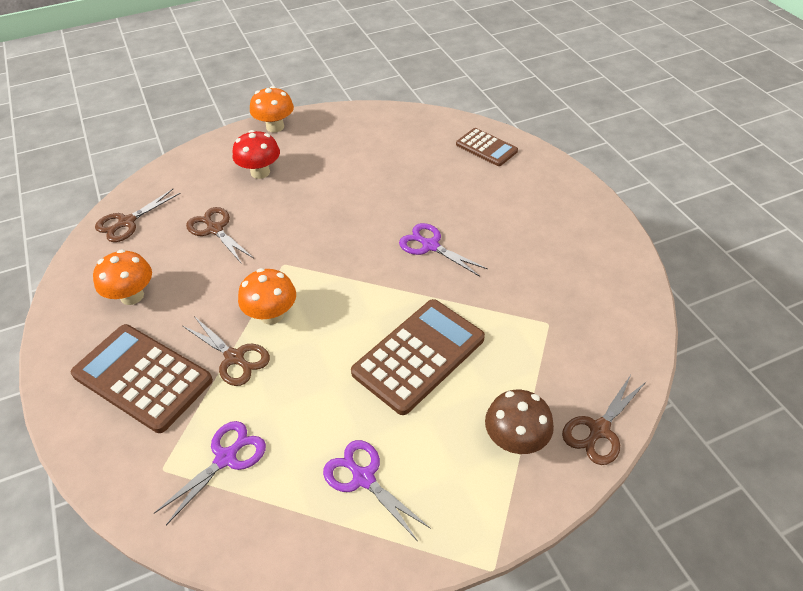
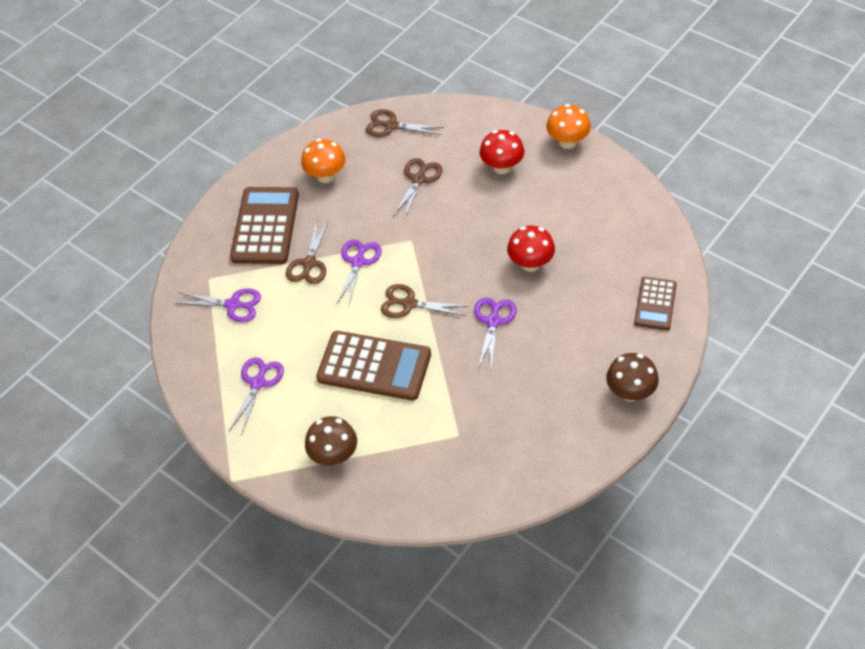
camera: 65 degrees right, 5 degrees up
orange mushroom [238,268,296,324] -> purple scissors [336,240,382,308]
brown scissors [562,375,647,465] -> brown scissors moved to [381,284,468,318]
none -> red mushroom [507,226,555,272]
none -> brown mushroom [606,353,659,402]

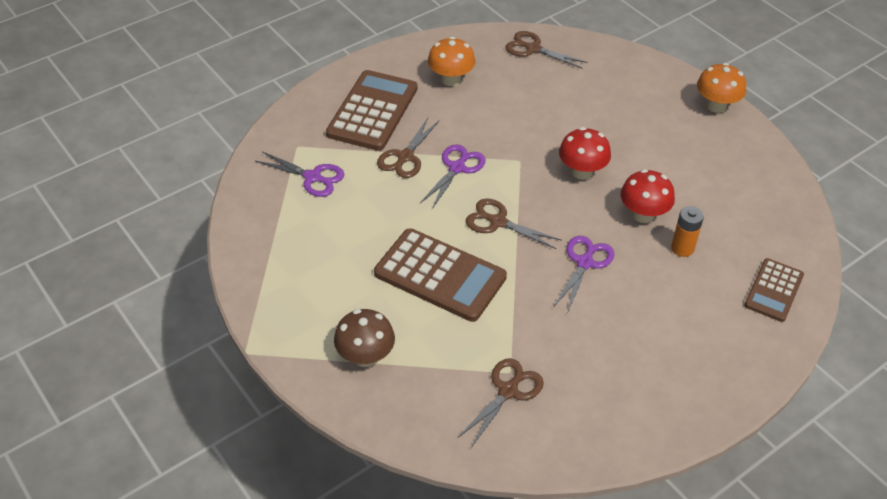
camera: 10 degrees right, 5 degrees down
purple scissors [229,357,284,435] -> none
brown scissors [393,158,442,220] -> brown scissors moved to [458,358,544,448]
red mushroom [480,130,524,174] -> red mushroom moved to [559,127,611,180]
brown mushroom [606,353,659,402] -> none
none -> orange battery [671,206,704,257]

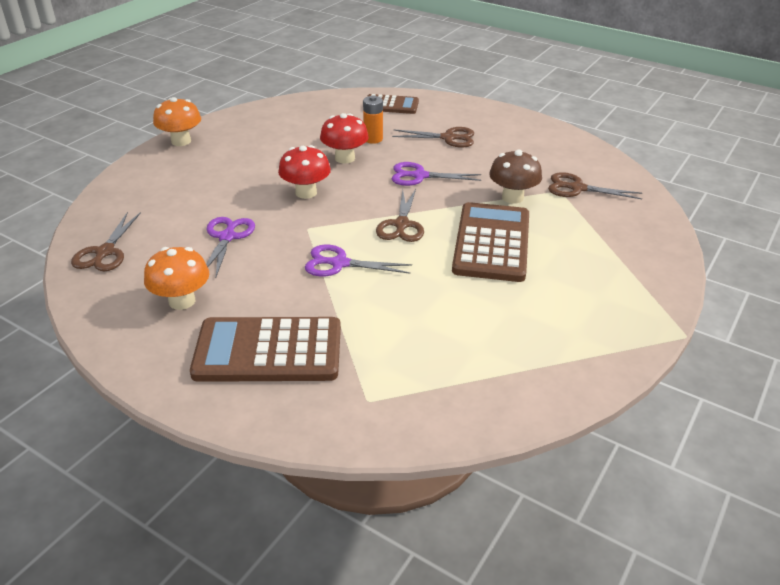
camera: 110 degrees left, 10 degrees down
purple scissors [255,152,344,197] -> purple scissors moved to [206,217,255,278]
brown mushroom [334,309,395,367] -> brown mushroom moved to [489,149,542,204]
brown scissors [377,118,440,178] -> brown scissors moved to [392,127,474,148]

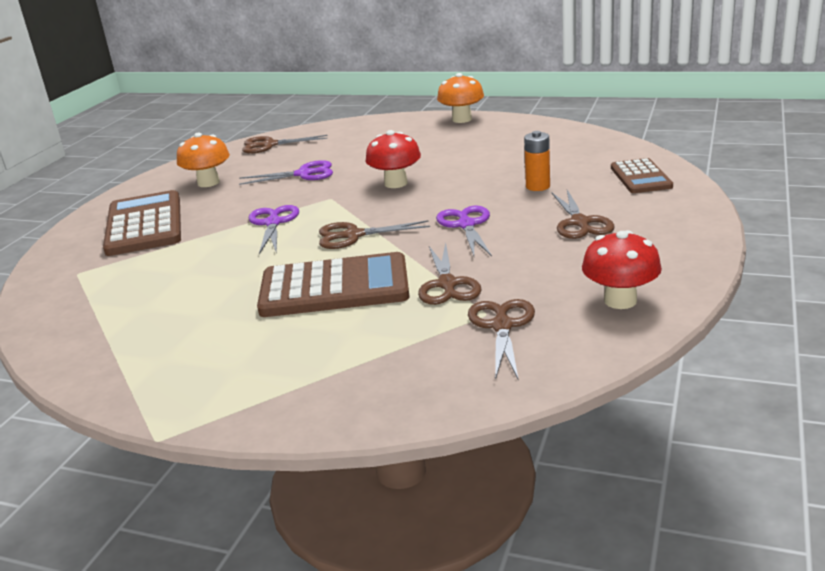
camera: 80 degrees right, 10 degrees down
red mushroom [320,113,369,164] -> red mushroom moved to [582,230,662,309]
brown mushroom [489,149,542,204] -> brown scissors [418,243,481,305]

